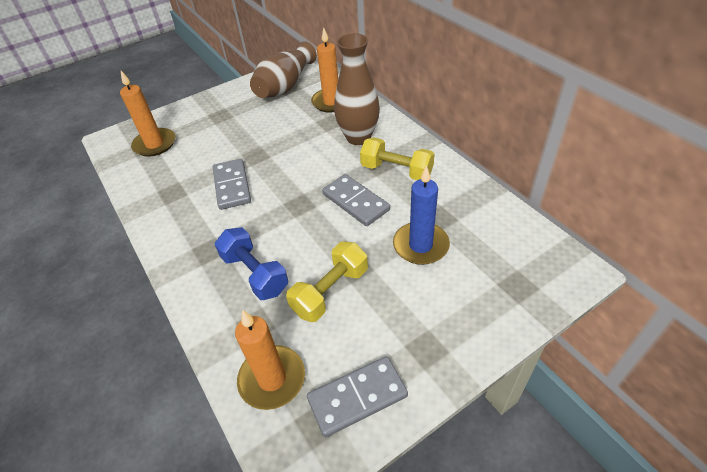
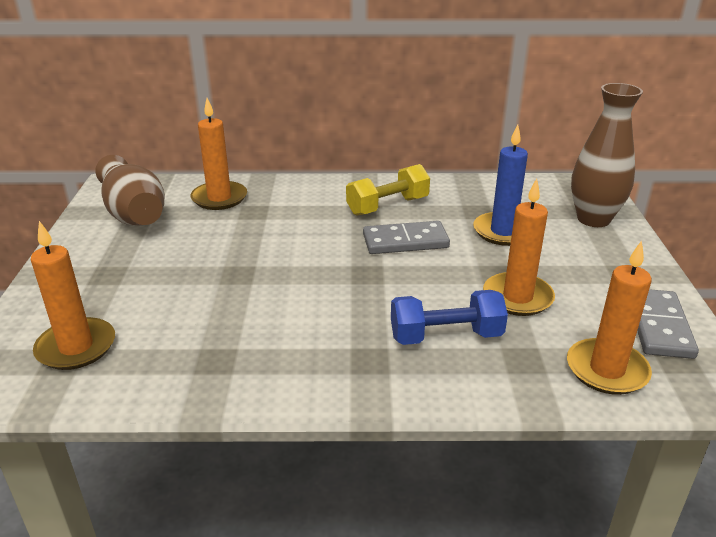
camera: 60 degrees left, 15 degrees down
grey domino [213,159,251,210] -> none
yellow dumbbell [286,242,368,322] -> orange candle [483,179,555,316]
brown vase [334,33,380,145] -> brown vase moved to [571,83,643,227]

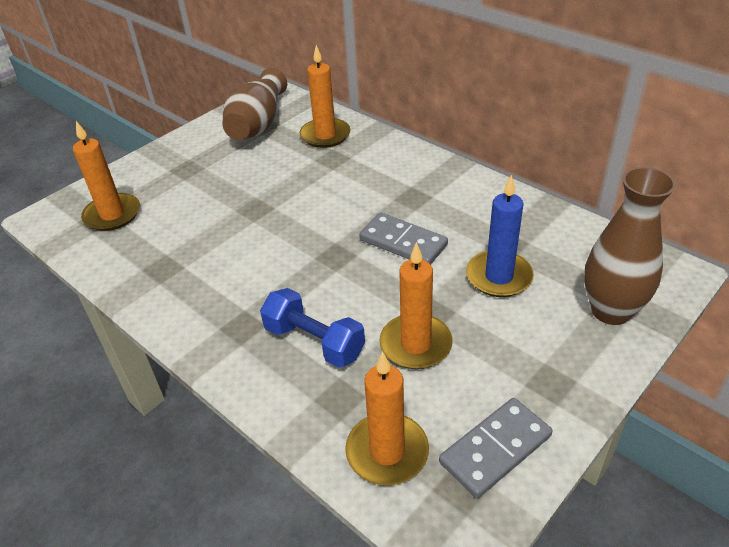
camera: 45 degrees right, 10 degrees up
yellow dumbbell [346,164,430,216] -> none

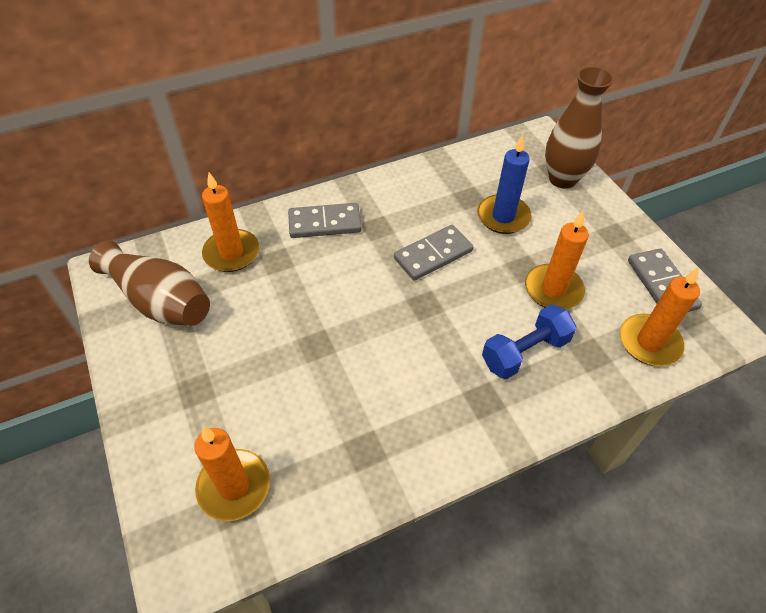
camera: 70 degrees left, 10 degrees up
none -> grey domino [288,203,362,238]

